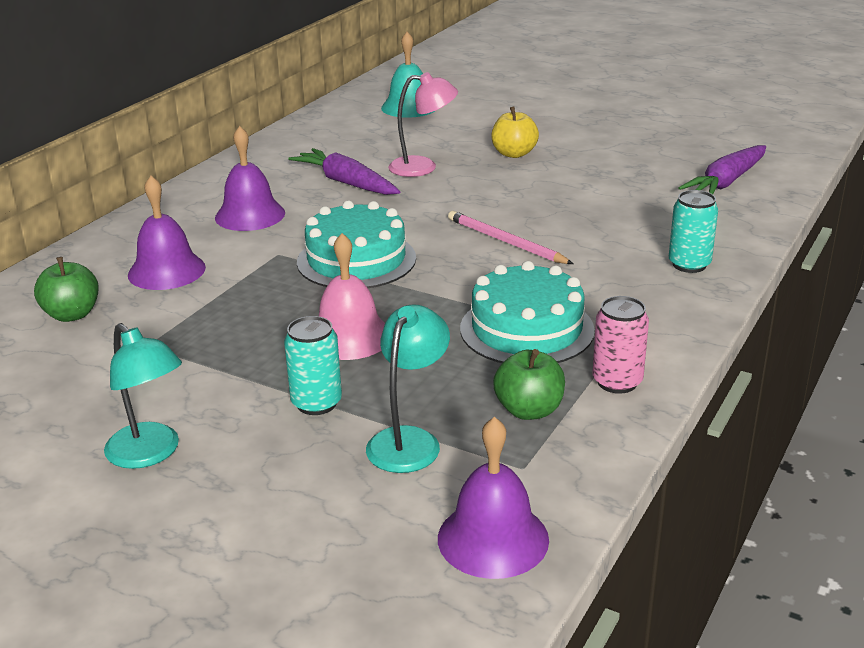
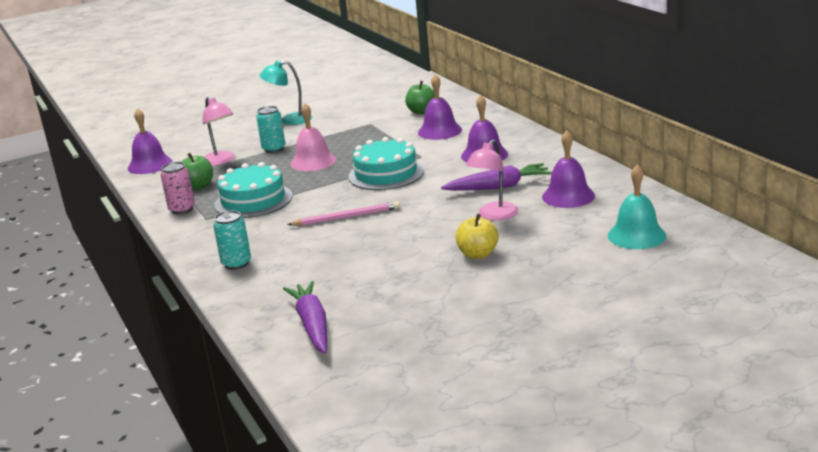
camera: 125 degrees right, 5 degrees down
turquoise lamp [366,304,450,473] -> pink lamp [203,97,235,166]
none -> purple bell [542,130,595,208]

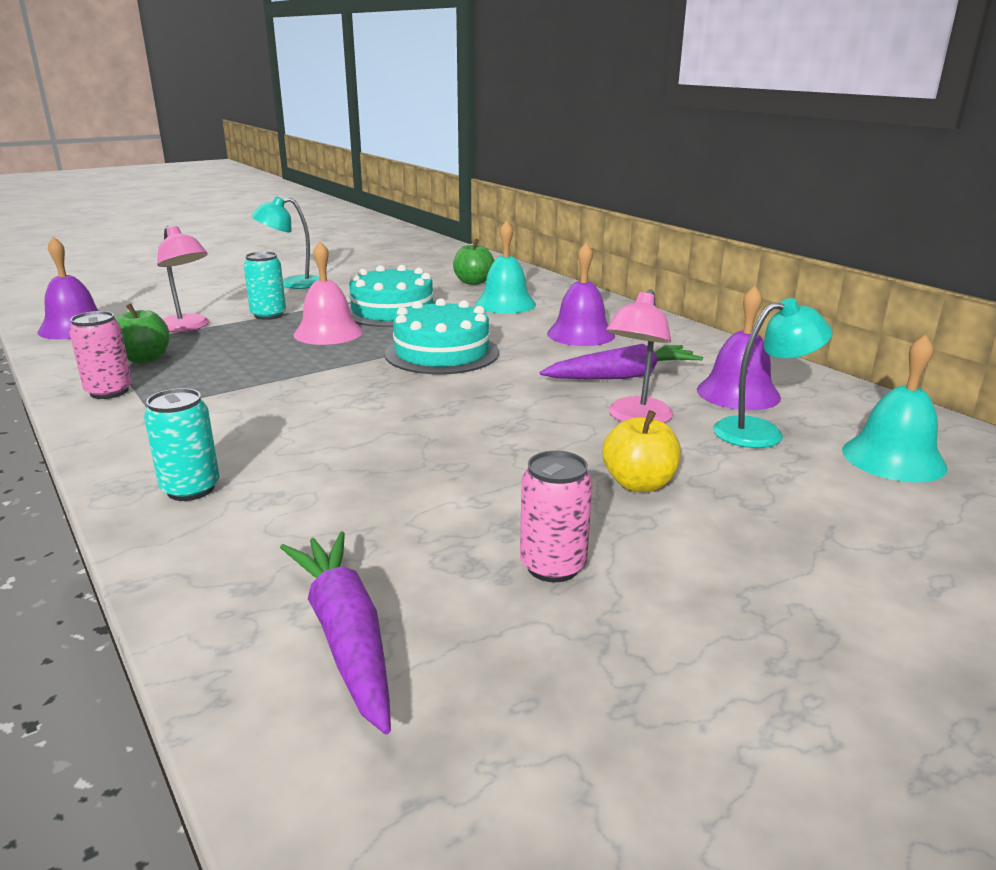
camera: 10 degrees left, 0 degrees up
turquoise cake [214,162,292,218] -> turquoise cake moved to [348,265,435,327]
pink pencil [287,201,400,226] -> none
purple bell [418,74,462,140] -> turquoise bell [475,220,536,314]
none -> pink can [520,451,593,582]
none -> turquoise lamp [713,298,832,448]

